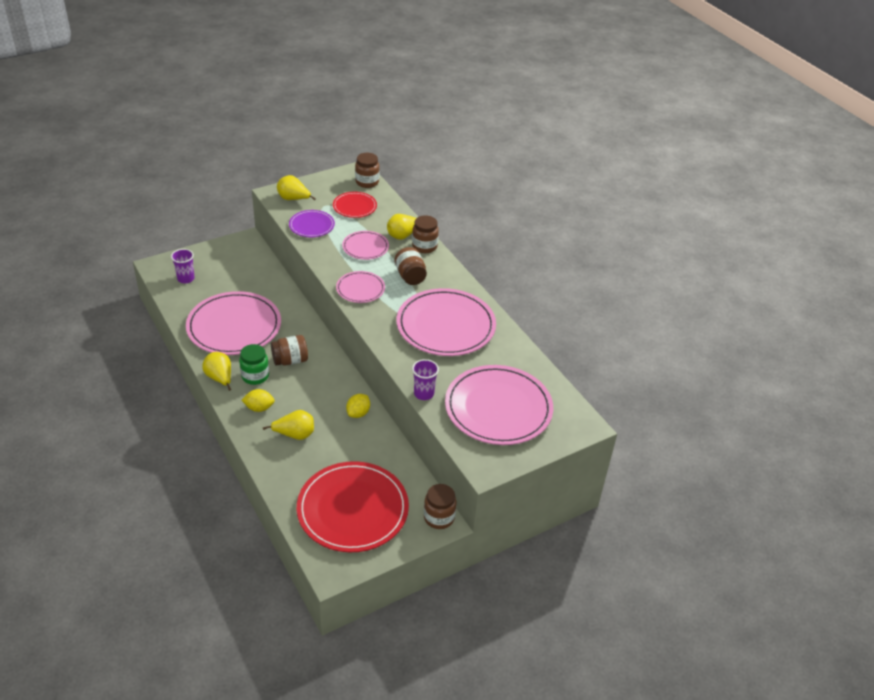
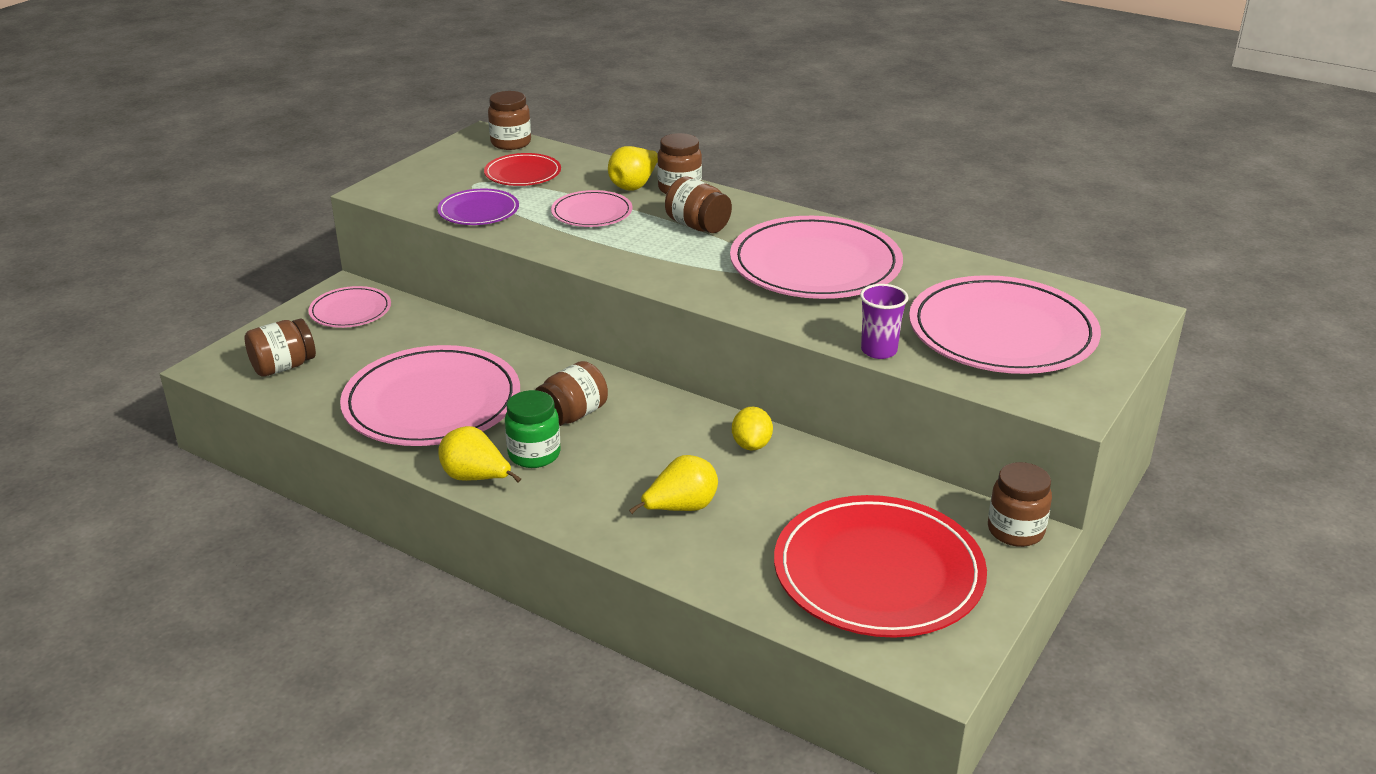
camera: 25 degrees left, 10 degrees down
purple cup [171,249,195,283] -> brown jar [244,318,316,377]
yellow lemon [242,389,275,412] -> none
yellow pear [277,175,316,200] -> none
pink plate [336,271,385,303] -> pink plate moved to [308,286,391,328]

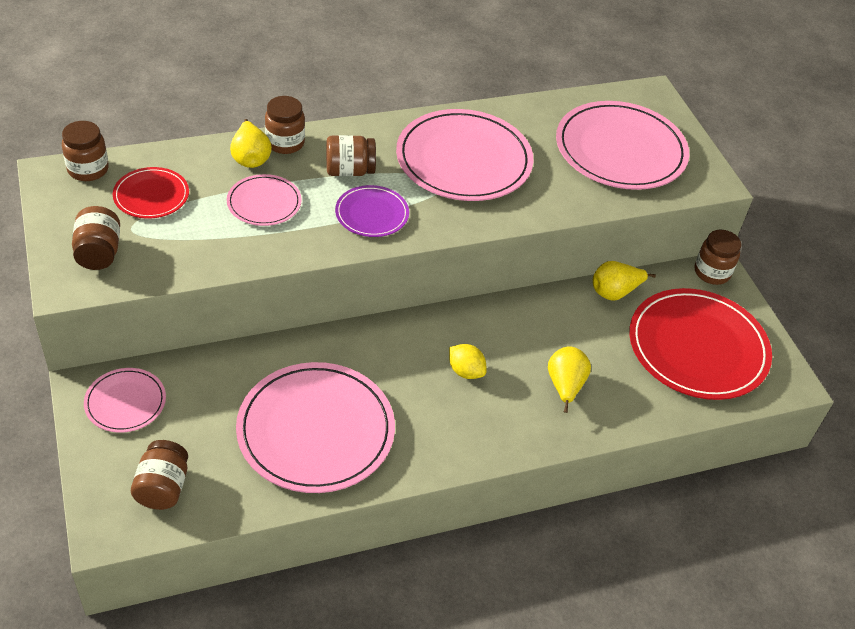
camera: 55 degrees left, 15 degrees up
purple plate [437,189,519,225] -> purple plate moved to [335,185,409,237]
yellow pear [438,426,521,483] -> yellow pear moved to [593,261,656,301]
green jar [505,390,560,468] -> none
brown jar [535,361,608,426] -> brown jar moved to [72,206,120,270]
yellow lemon [732,407,773,450] -> yellow lemon moved to [449,344,486,379]
purple cup [860,284,908,359] -> none

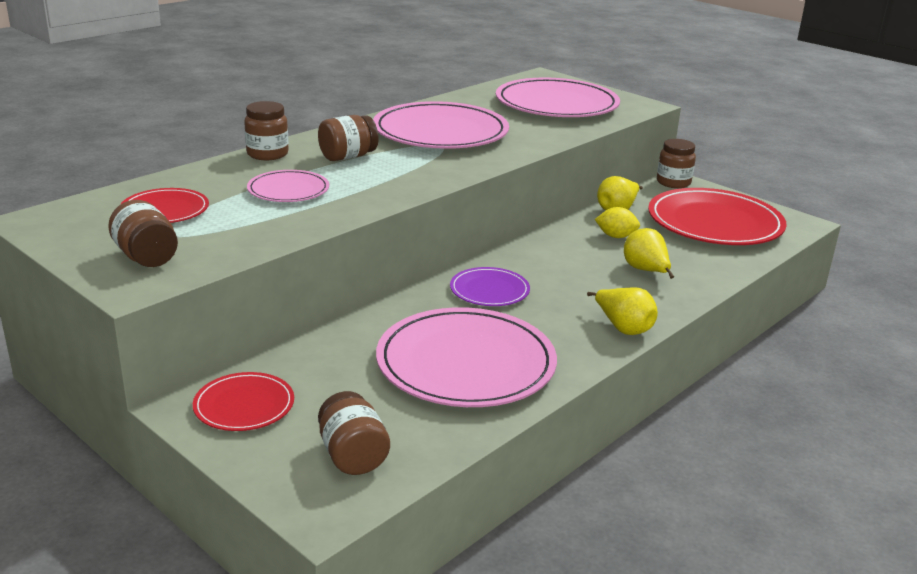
camera: 25 degrees left, 20 degrees down
brown jar [62,121,109,181] -> none
pink plate [84,368,166,433] -> red plate [193,372,294,431]
yellow pear [230,119,272,168] -> yellow pear moved to [587,287,658,335]
purple plate [335,185,409,237] -> purple plate moved to [450,267,530,306]
yellow lemon [449,344,486,379] -> yellow lemon moved to [595,207,640,238]

